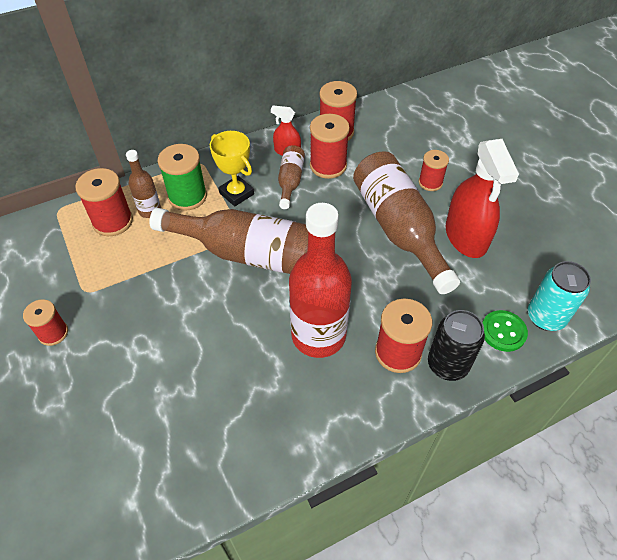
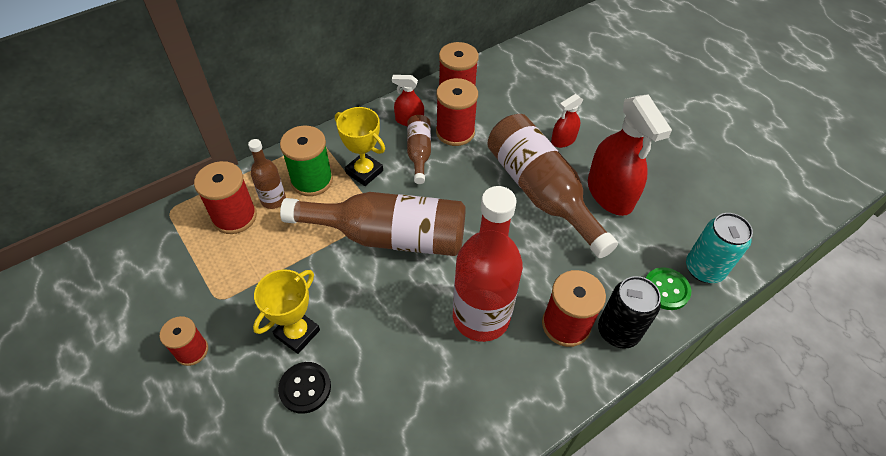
camera: 10 degrees left, 0 degrees up
red spool [419,150,449,191] -> red spray bottle [551,94,583,148]
none -> yellow trophy [253,269,320,354]
none -> black button [278,362,331,414]

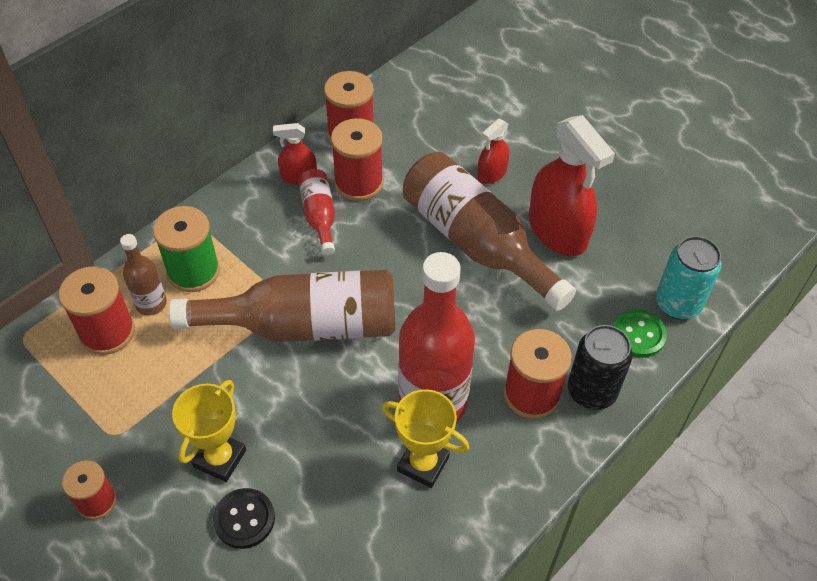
camera: 10 degrees left, 0 degrees up
yellow trophy [335,107,385,186] -> yellow trophy moved to [382,389,469,488]
brown bottle [407,115,431,184] -> red bottle [298,169,335,256]

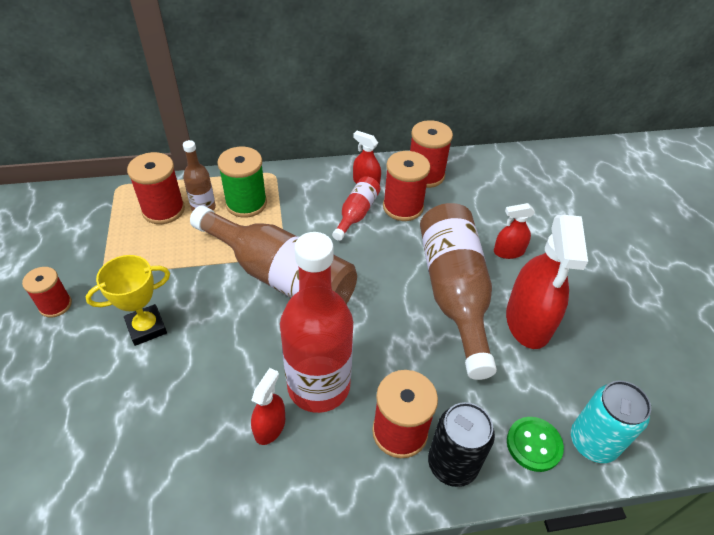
camera: 35 degrees right, 5 degrees down
black button [213,488,275,549] -> none
yellow trophy [382,389,469,488] -> red spray bottle [251,368,285,445]

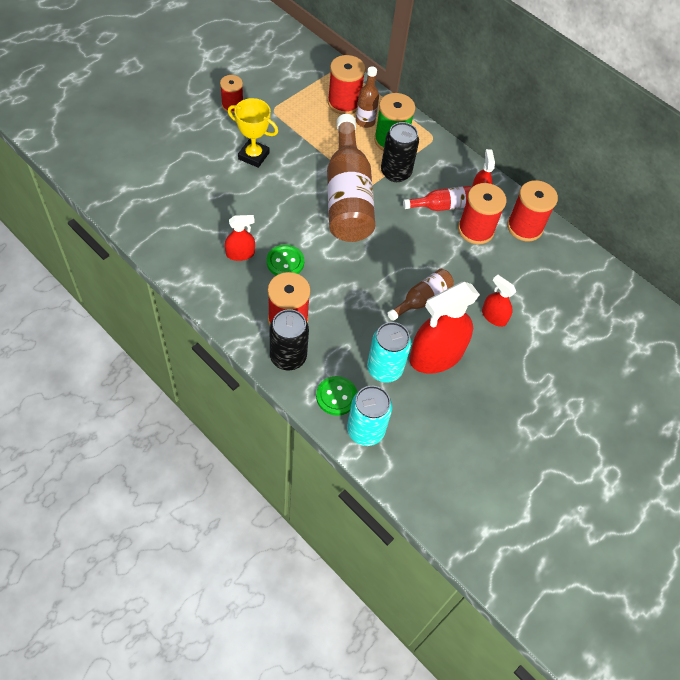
camera: 50 degrees right, 10 degrees up
red bottle [280,232,353,413] -> green button [267,244,304,276]
brown bottle [420,203,497,380] -> brown bottle [387,268,454,321], size x0.49
none -> turquoise can [367,322,411,382]
none -> black can [381,122,419,182]

